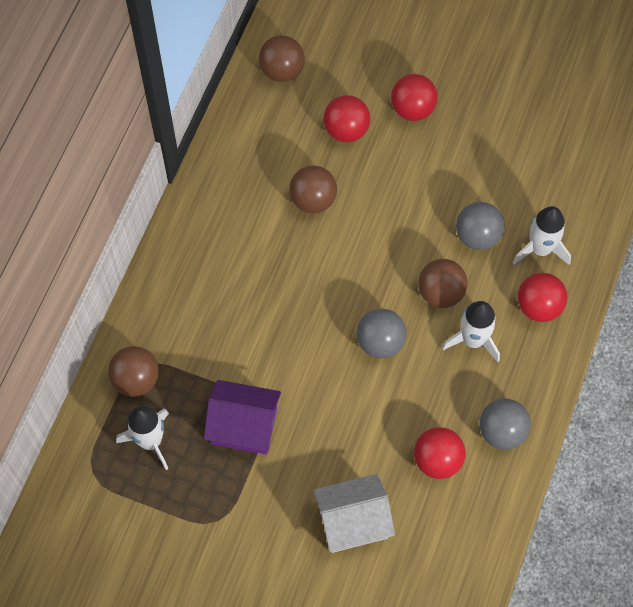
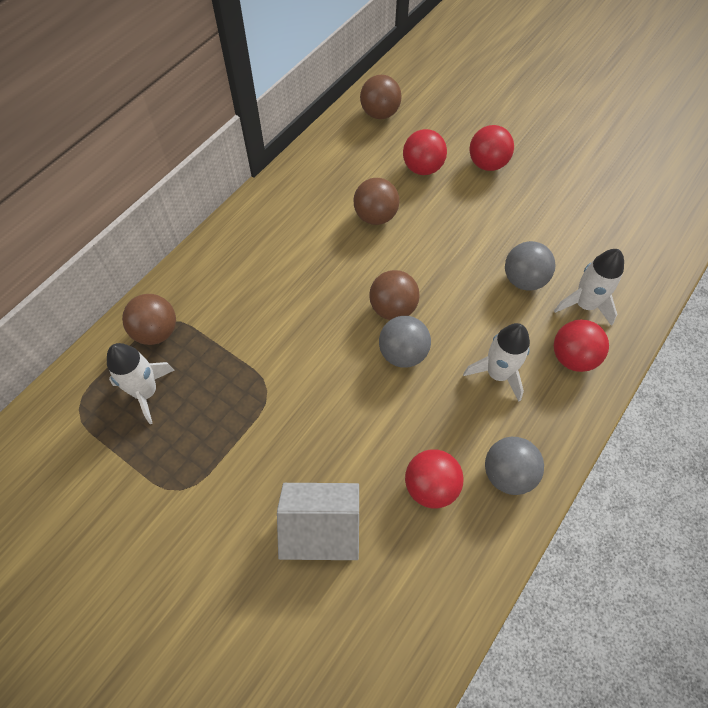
camera: 15 degrees right, 5 degrees down
purple house [204,380,281,454] -> none
brown ball [418,259,468,308] -> brown ball moved to [369,270,420,320]

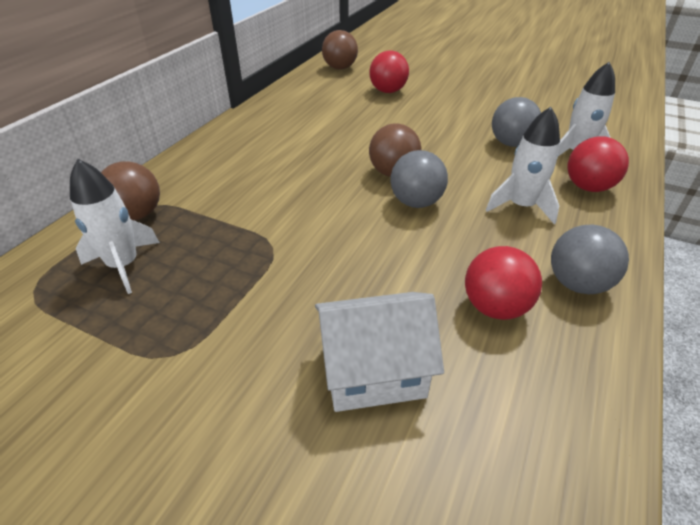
camera: 10 degrees left, 20 degrees down
brown ball [353,178,399,225] -> none
red ball [469,125,514,171] -> none

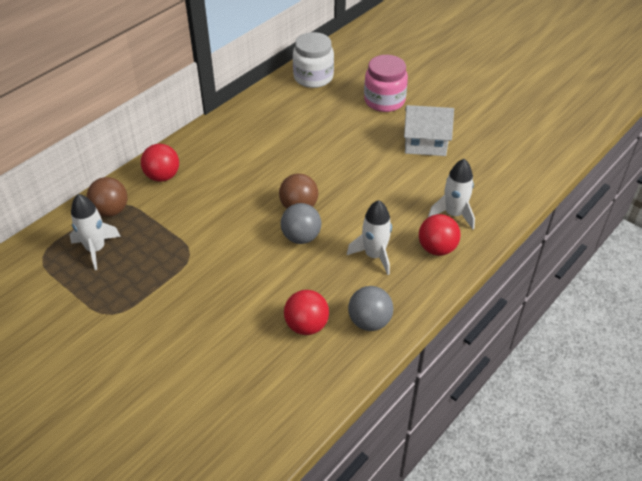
camera: 15 degrees right, 5 degrees up
white house [315,292,444,412] -> white house moved to [404,105,454,156]
brown ball [322,30,358,70] -> white jar [293,32,334,88]
red ball [369,51,409,93] -> red ball moved to [141,144,179,182]
grey ball [492,97,541,147] -> none
none -> pink jar [364,55,408,112]

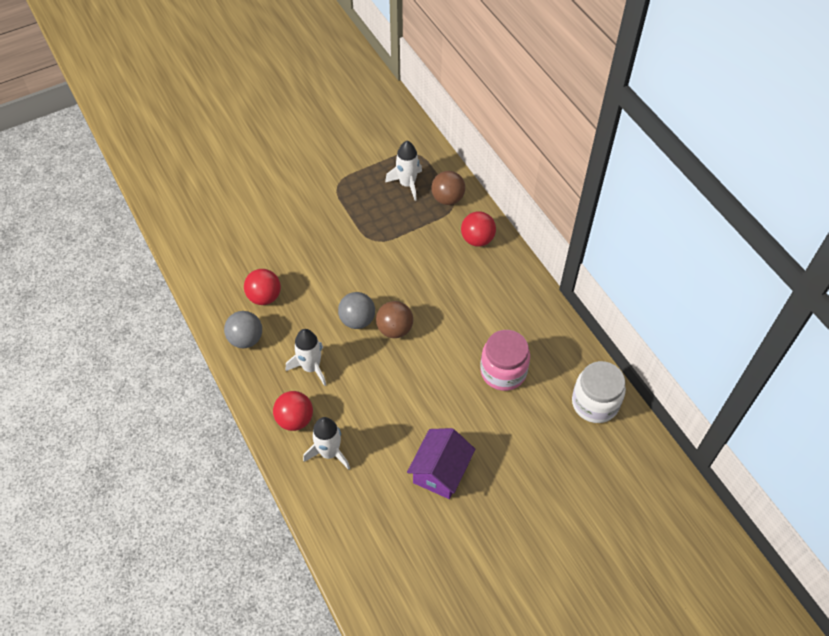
camera: 110 degrees right, 10 degrees up
pink jar [364,55,408,112] -> pink jar moved to [480,330,530,391]
white house [404,105,454,156] -> purple house [407,428,475,499]

